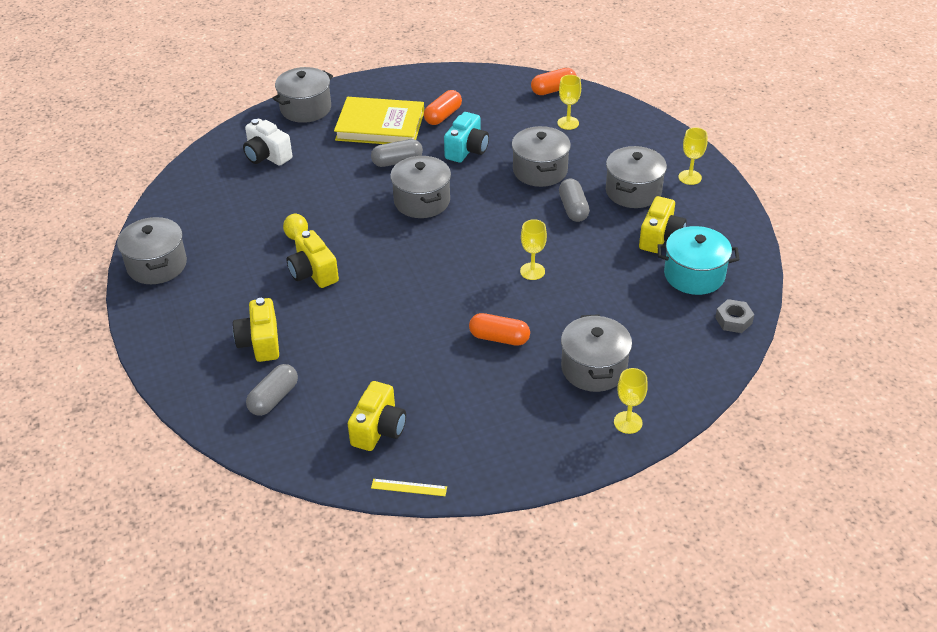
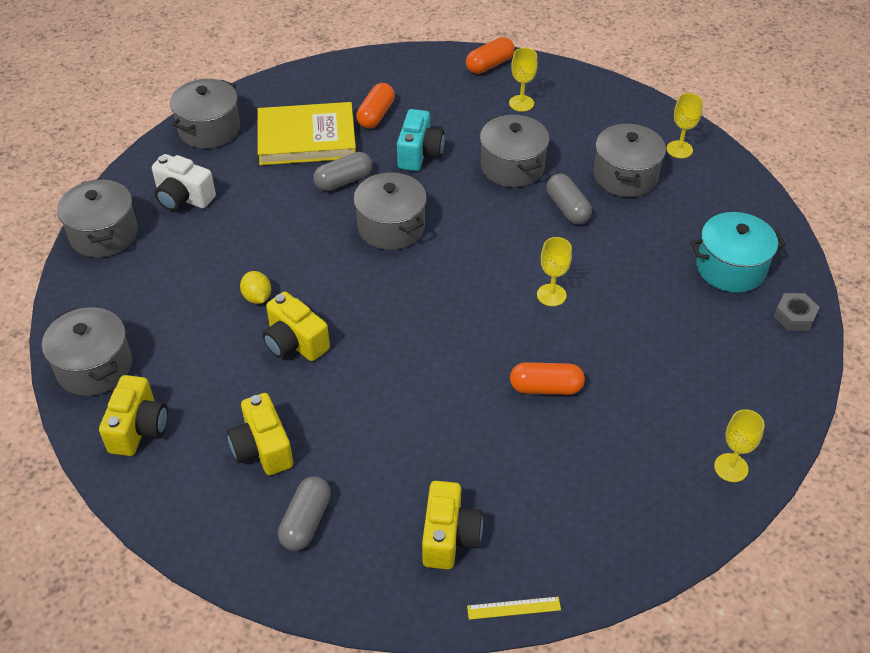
camera: 15 degrees left, 5 degrees up
grey pot [561,314,632,392] -> grey pot moved to [57,179,138,258]
yellow camera [639,196,686,253] -> yellow camera moved to [99,375,168,456]

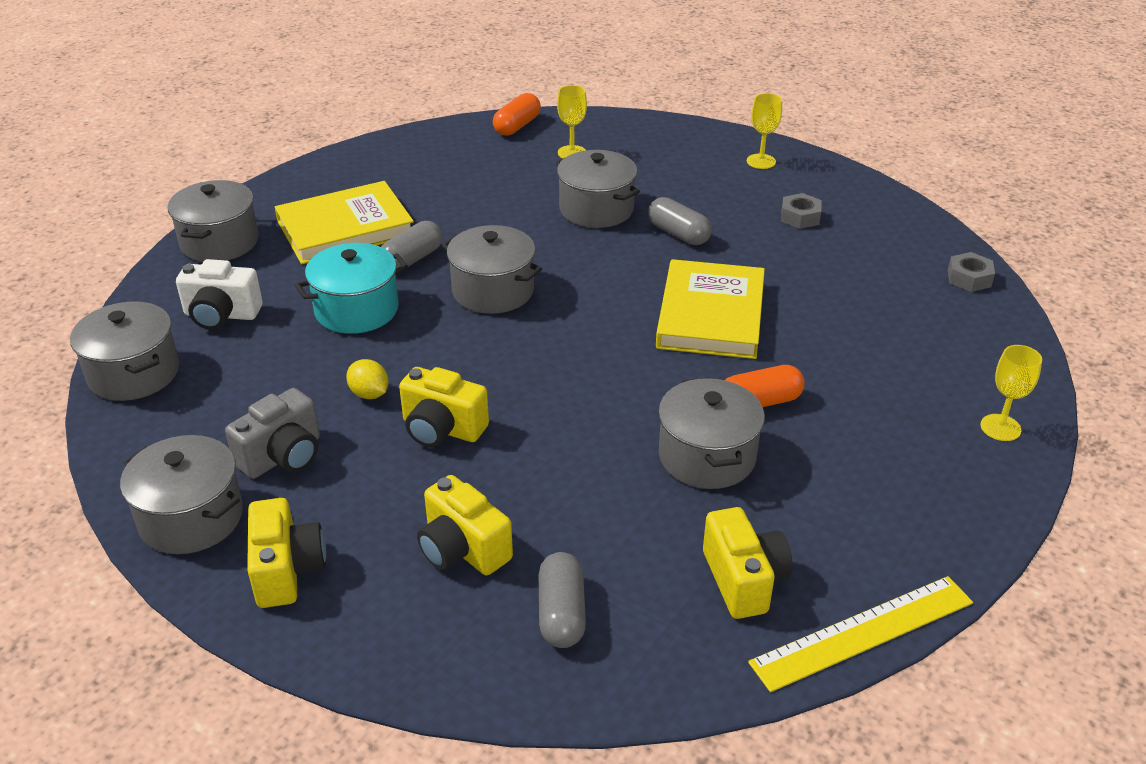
camera: 20 degrees left, 10 degrees down
orange capsule [356,83,395,129] -> none
turquoise camera [397,109,445,171] -> none
yellow ruler [467,597,561,620] -> yellow ruler [748,576,973,692], size x2.08
yellow goblet [537,237,572,306] -> yellow book [656,259,765,359]
grey pot [594,123,666,197] -> grey pot moved to [658,378,765,489]
turquoise pot [691,212,786,293] -> turquoise pot moved to [295,243,408,334]
none -> grey camera [225,388,320,479]
none -> grey nut [781,193,822,229]

